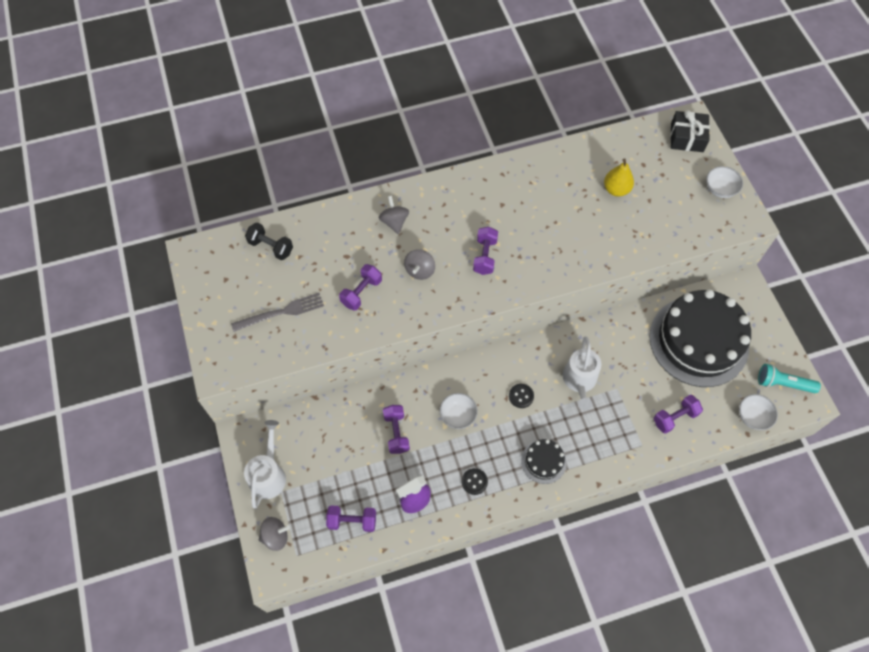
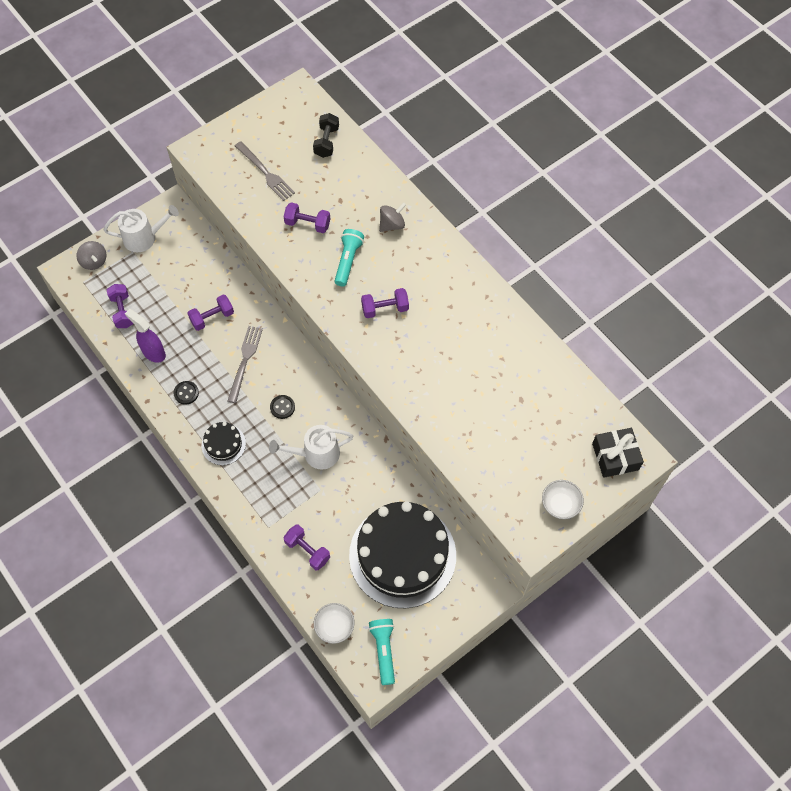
camera: 70 degrees right, 0 degrees up
grey spinning top [404,249,435,280] -> turquoise flashlight [335,229,364,287]
white bowl [439,393,478,429] -> grey fork [228,326,263,403]
yellow pear [604,158,634,197] -> none

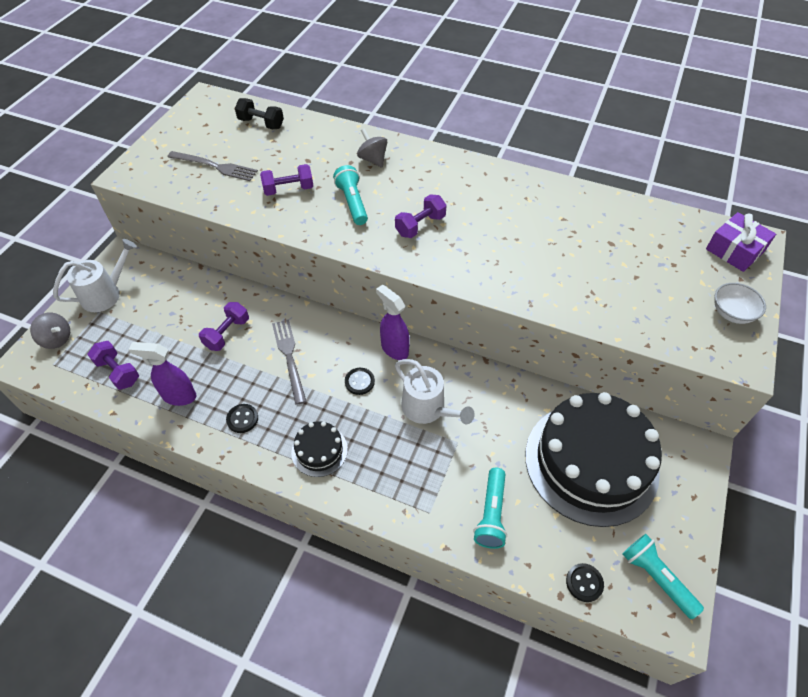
camera: 30 degrees left, 10 degrees down
white watering can [269,425,353,470] -> white watering can turned 90 degrees counterclockwise [395,359,475,424]
purple dumbbell [283,524,330,570] -> turquoise flashlight [474,468,507,549]
black dumbbell [313,113,339,158] -> black dumbbell turned 45 degrees counterclockwise [235,98,284,129]
white bowl [314,603,354,644] -> black button [566,563,604,602]
grey spinning top [379,202,406,232] -> grey spinning top turned 60 degrees counterclockwise [357,128,387,168]
black gift [592,428,644,478] -> purple gift [706,212,776,272]
none -> purple spray bottle [376,284,410,360]

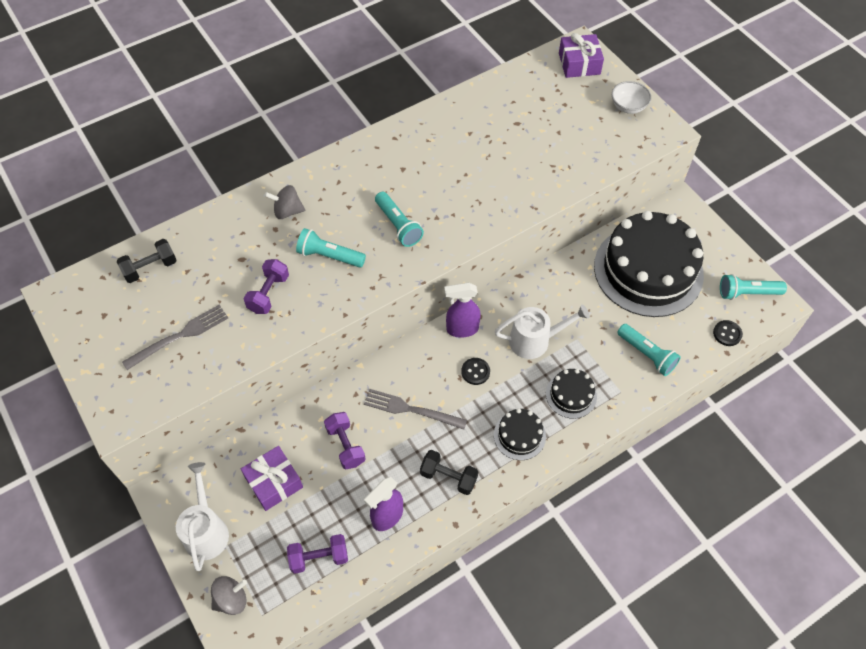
camera: 55 degrees left, 5 degrees up
black button [226,404,258,433] -> black dumbbell [420,450,478,495]
purple dumbbell [395,194,447,238] -> turquoise flashlight [375,192,424,247]
none -> purple gift [241,446,303,511]
none -> black cake [546,369,597,419]

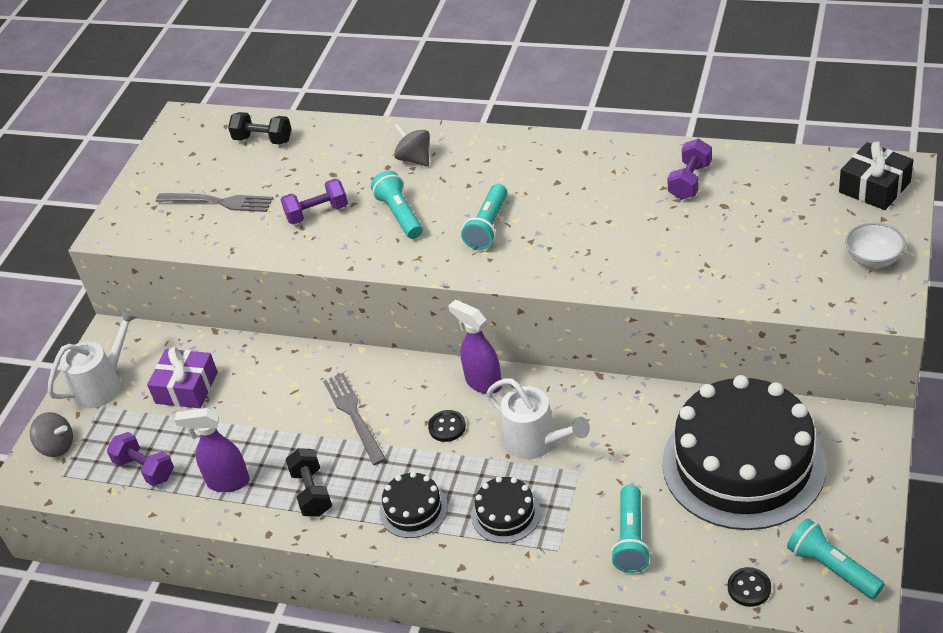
camera: 55 degrees right, 15 degrees down
purple dumbbell [324,412,366,469] -> purple dumbbell moved to [667,139,712,200]
purple gift [559,33,604,78] -> black gift [839,141,913,210]

